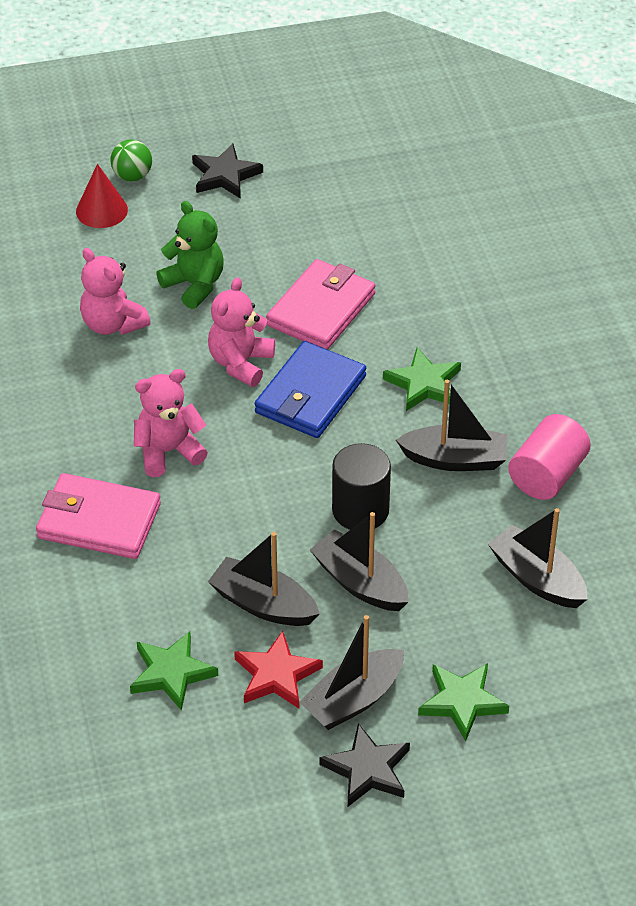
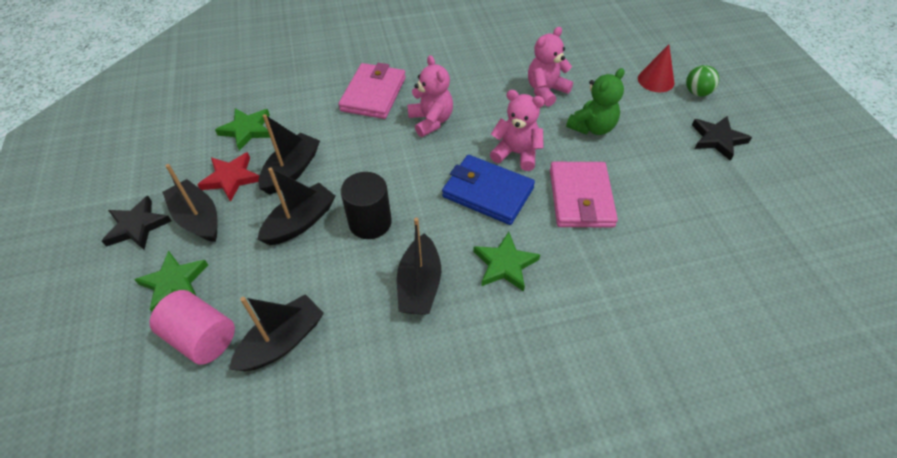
camera: 90 degrees right, 5 degrees up
pink wallet [266,259,376,350] -> pink wallet turned 60 degrees clockwise [550,162,618,228]
pink cylinder [508,414,591,500] -> pink cylinder moved to [149,290,235,365]

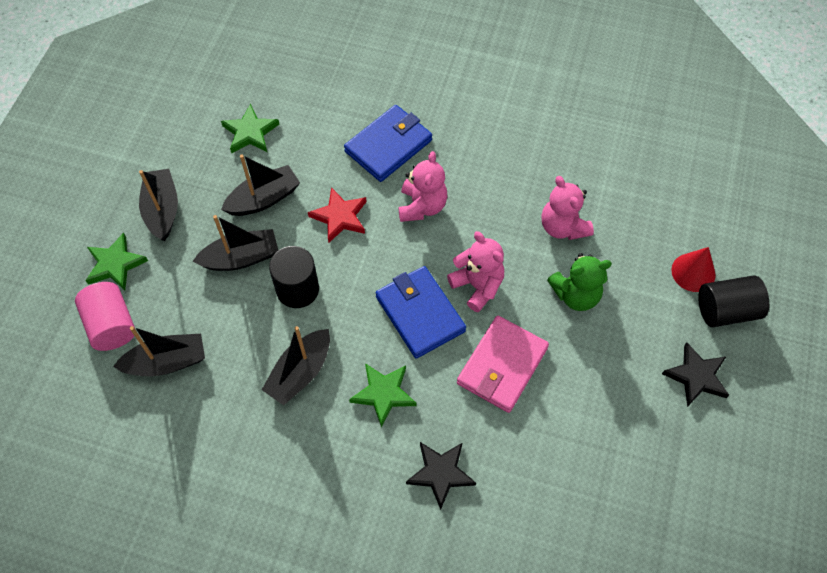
camera: 30 degrees right, 10 degrees up
black star [102,196,171,250] -> black star moved to [406,442,476,510]
red star [197,152,259,202] -> red star moved to [308,187,367,243]
pink wallet [338,63,406,119] -> blue wallet [344,105,432,182]
pink teddy bear [528,27,573,107] -> pink teddy bear turned 105 degrees counterclockwise [542,176,594,240]
green ball [686,65,719,96] -> black cylinder [698,275,769,327]

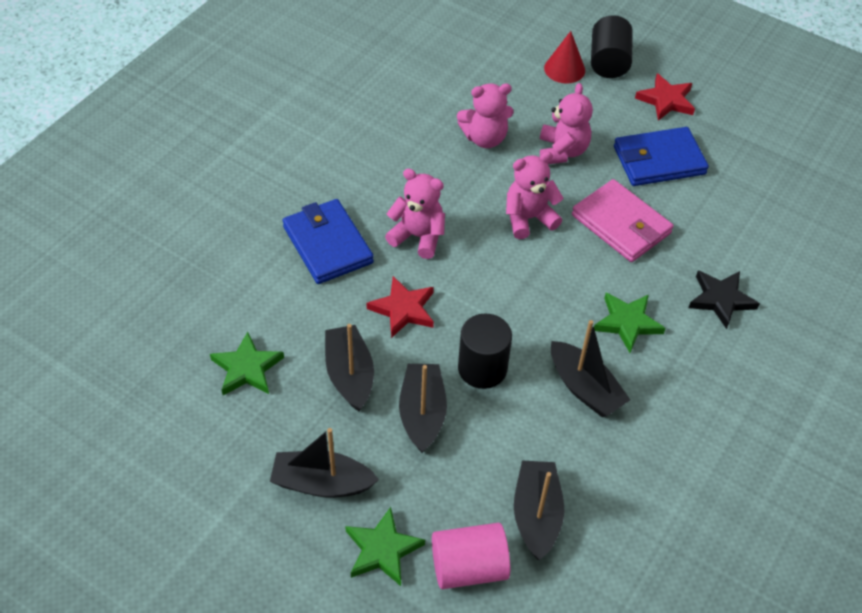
camera: 75 degrees left, 10 degrees down
blue wallet [376,266,466,359] -> blue wallet moved to [614,127,709,186]
green teddy bear [547,253,612,311] -> pink teddy bear [540,83,593,164]
black star [662,342,729,407] -> red star [635,73,695,121]

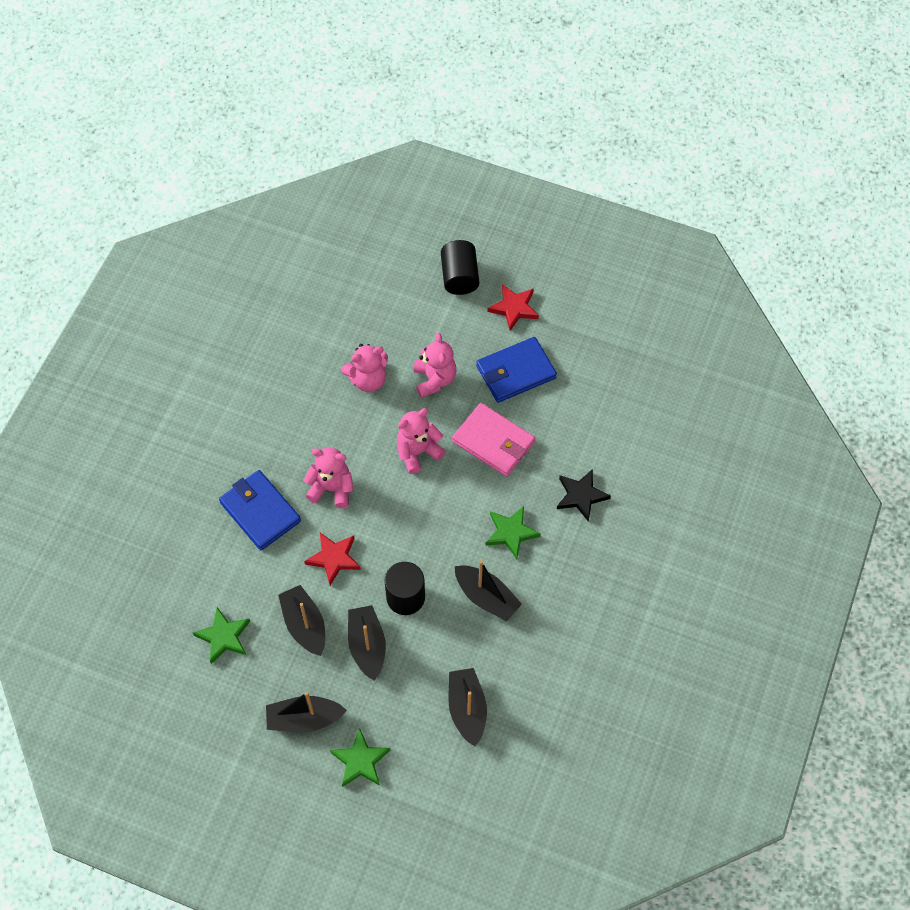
camera: 10 degrees left, 10 degrees up
pink cylinder [432,523,510,589] -> none
red cone [544,31,585,84] -> none

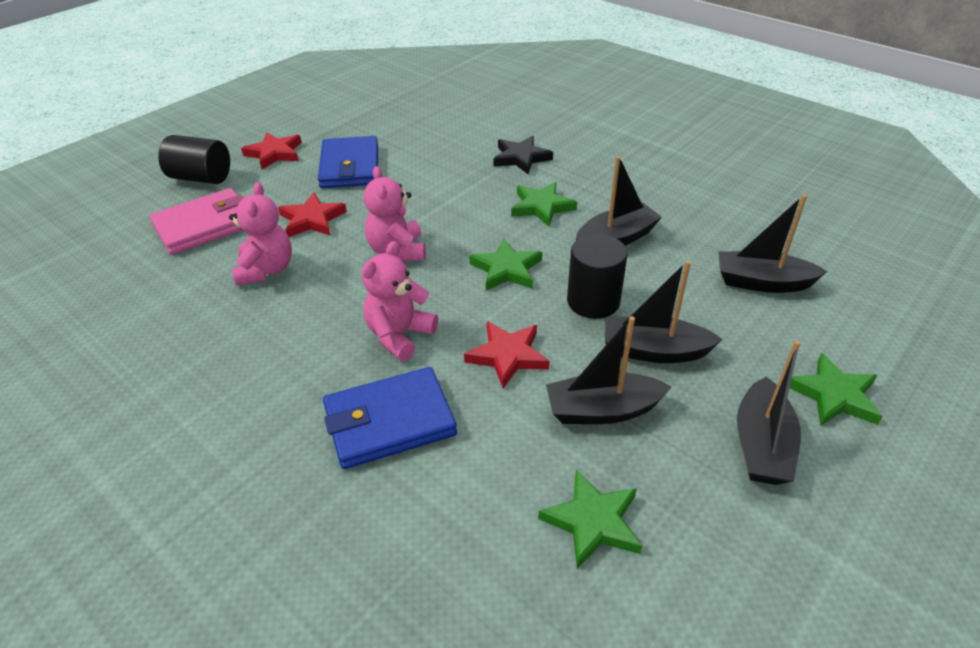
camera: 70 degrees left, 20 degrees down
pink teddy bear [414,333,456,398] -> red star [278,192,347,237]
pink wallet [452,403,535,477] -> pink wallet moved to [149,188,243,255]
none -> green star [469,239,542,291]

